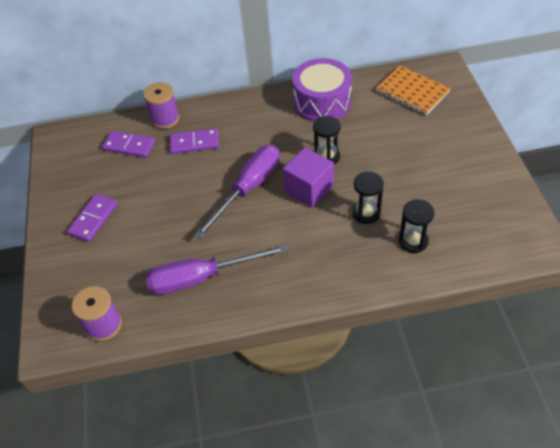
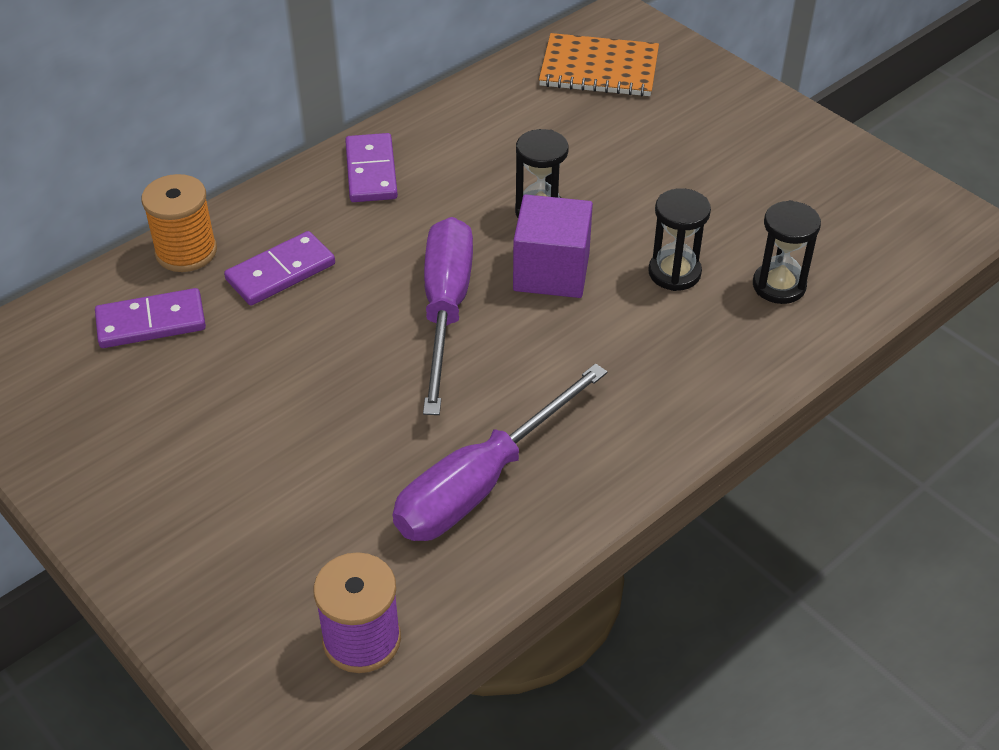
camera: 35 degrees left, 5 degrees down
purple domino [67,194,118,242] -> purple domino moved to [345,133,398,202]
purple spool [143,82,180,129] -> orange spool [141,174,217,272]
purple drum [292,58,352,122] -> none

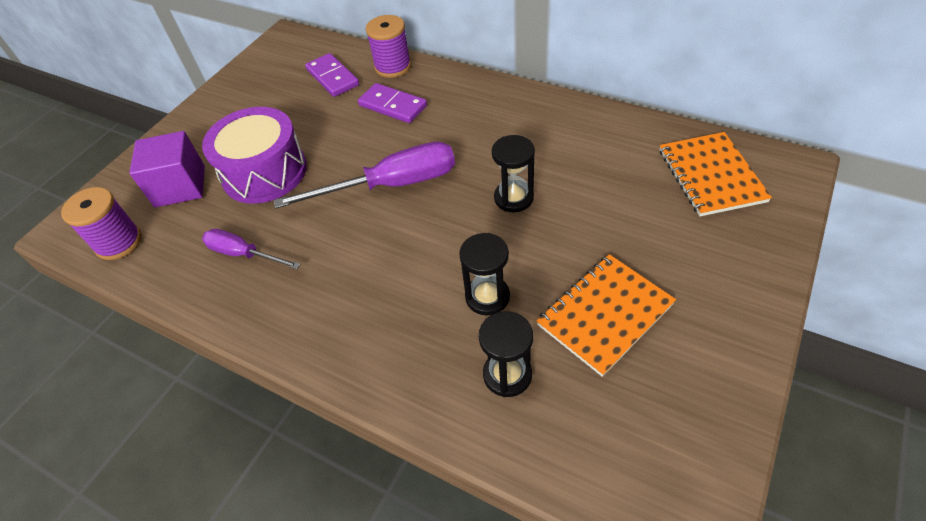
camera: 75 degrees right, 5 degrees up
orange spool [141,174,217,272] -> purple spool [365,15,411,78]
purple domino [345,133,398,202] -> none
purple screwdriver [393,363,607,541] -> purple screwdriver [202,229,301,269], size x0.58
purple cube [513,195,593,298] -> purple cube moved to [129,131,205,207]
none -> purple drum [202,107,307,204]
none -> orange notebook [536,254,676,377]

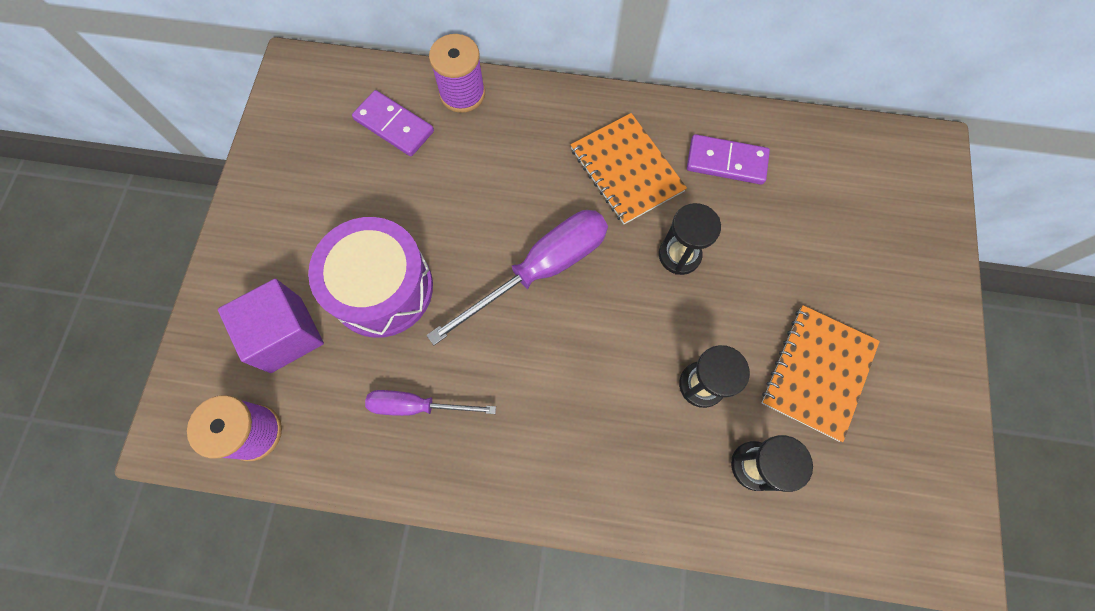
camera: 25 degrees left, 20 degrees up
purple domino [358,83,427,123] -> purple domino moved to [687,134,770,185]
orange notebook [660,132,772,216] -> orange notebook moved to [571,113,687,224]

